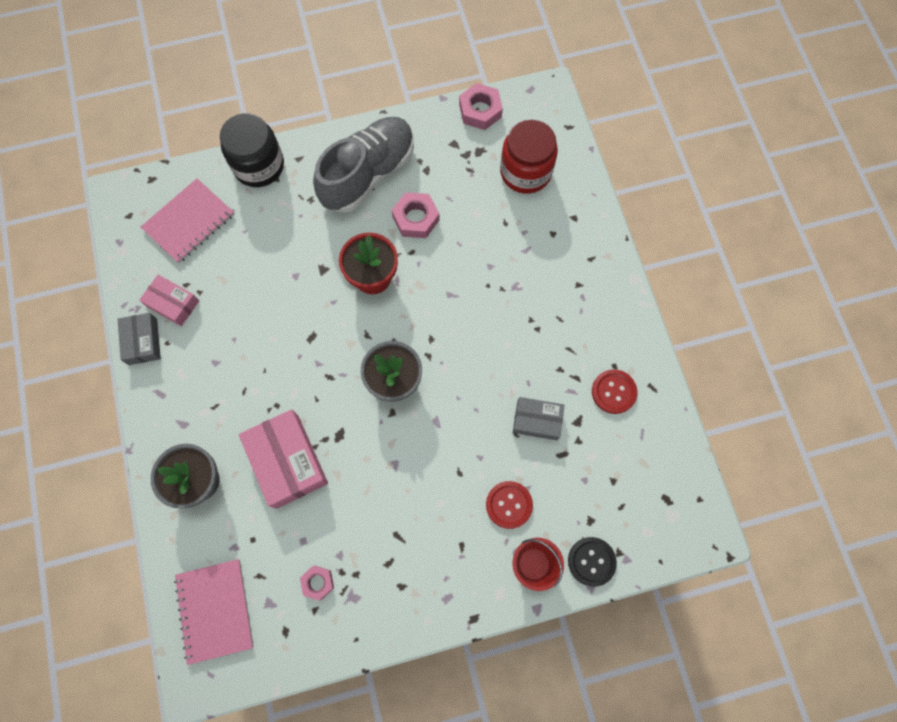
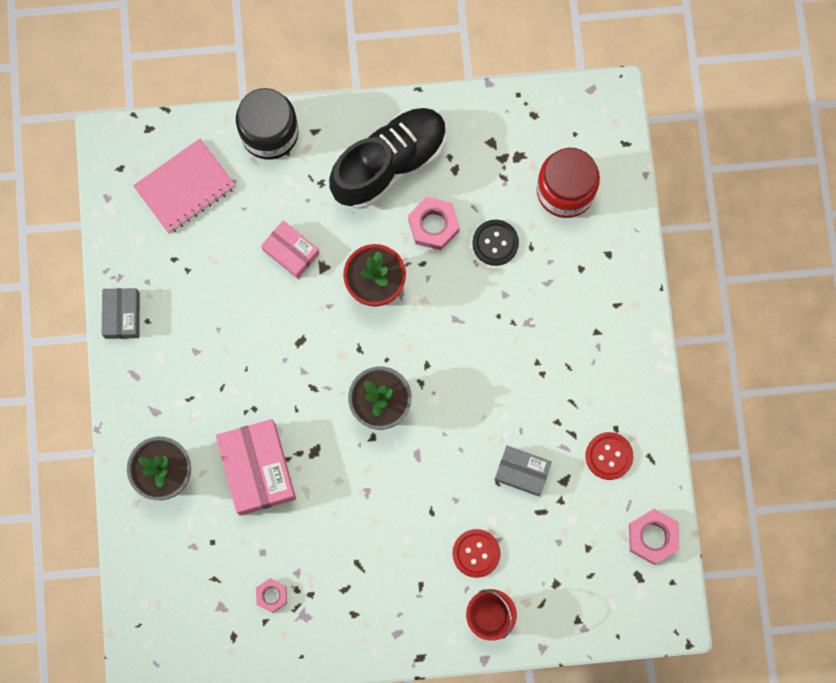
camera: 10 degrees right, 5 degrees up
pink box [139,275,199,326] -> pink box moved to [261,220,320,279]
pink notebook [174,559,254,665] -> none
grey shoe [313,117,414,213] -> black shoe [329,108,447,209]
pink nut [459,83,503,130] -> pink nut moved to [629,509,680,565]
black button [568,537,617,587] -> black button moved to [472,220,519,266]

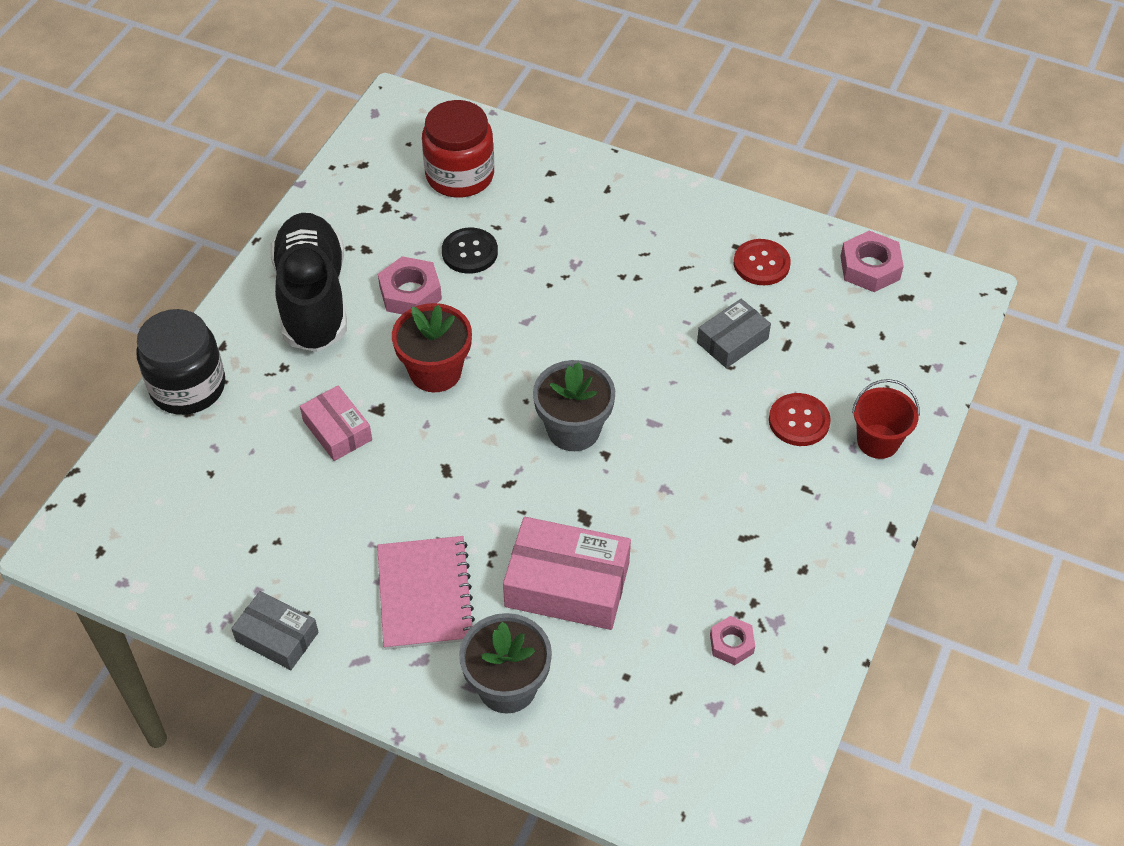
camera: 60 degrees left, 25 degrees down
pink notebook [133,138,236,234] -> pink notebook moved to [377,536,475,650]
pink box [261,220,320,279] -> pink box turned 75 degrees clockwise [300,385,372,461]

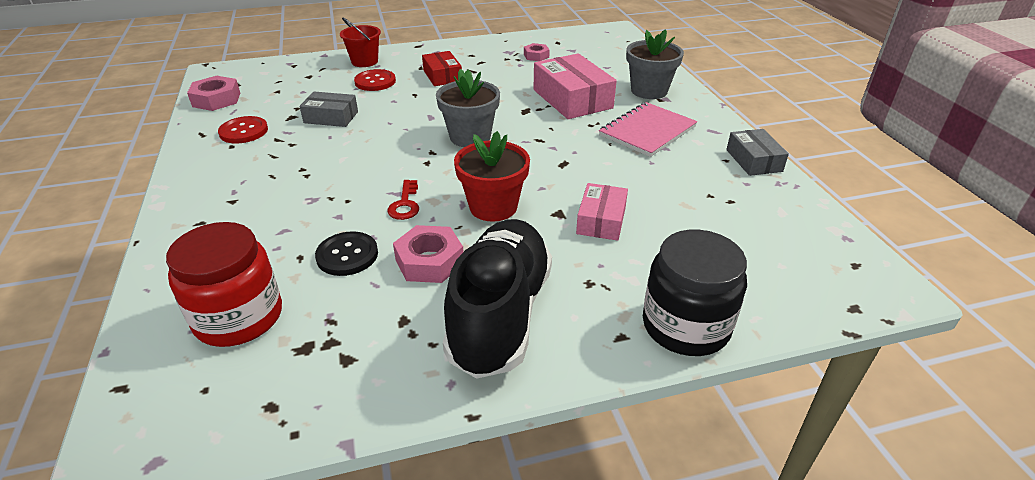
camera: 130 degrees left, 15 degrees down
black shoe [270,213,347,352] -> black shoe turned 150 degrees clockwise [443,219,552,379]
none -> red key [387,180,419,220]
none -> red box [422,51,462,86]

